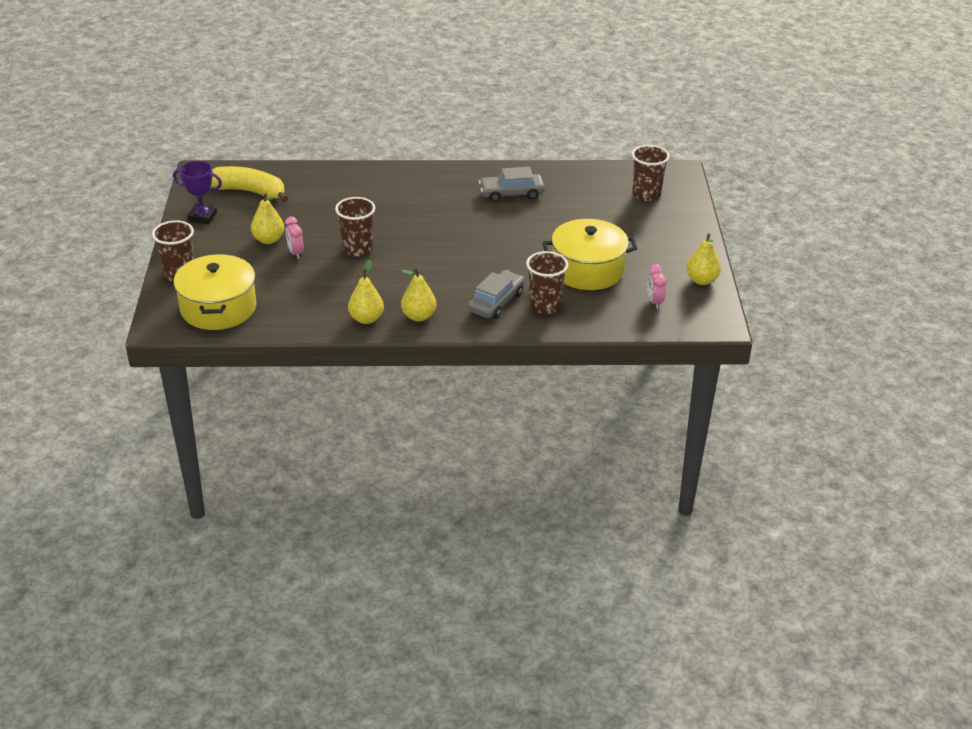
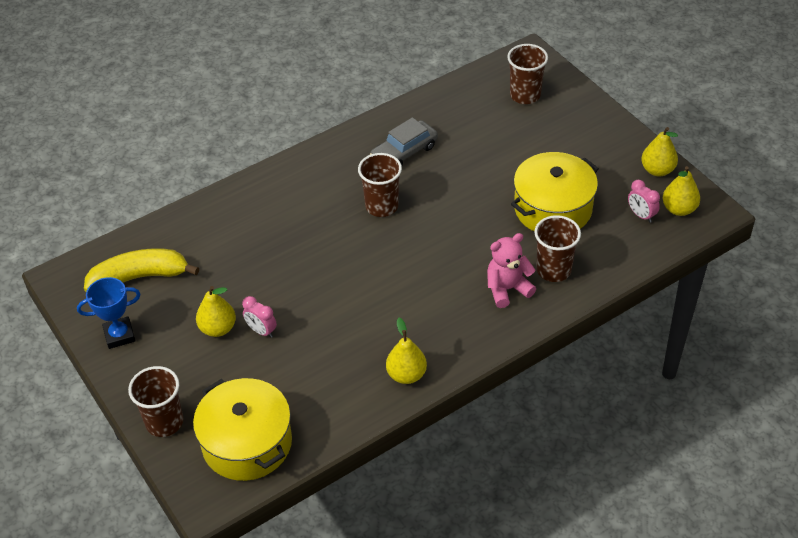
camera: 30 degrees left, 10 degrees up
purple trophy [173,161,222,224] -> blue trophy [77,277,141,349]
brown cup [335,197,375,257] -> brown cup moved to [358,153,402,217]
yellow pear [401,268,437,321] -> yellow pear moved to [663,166,700,216]
grey car [468,270,525,319] -> pink teddy bear [487,233,536,308]

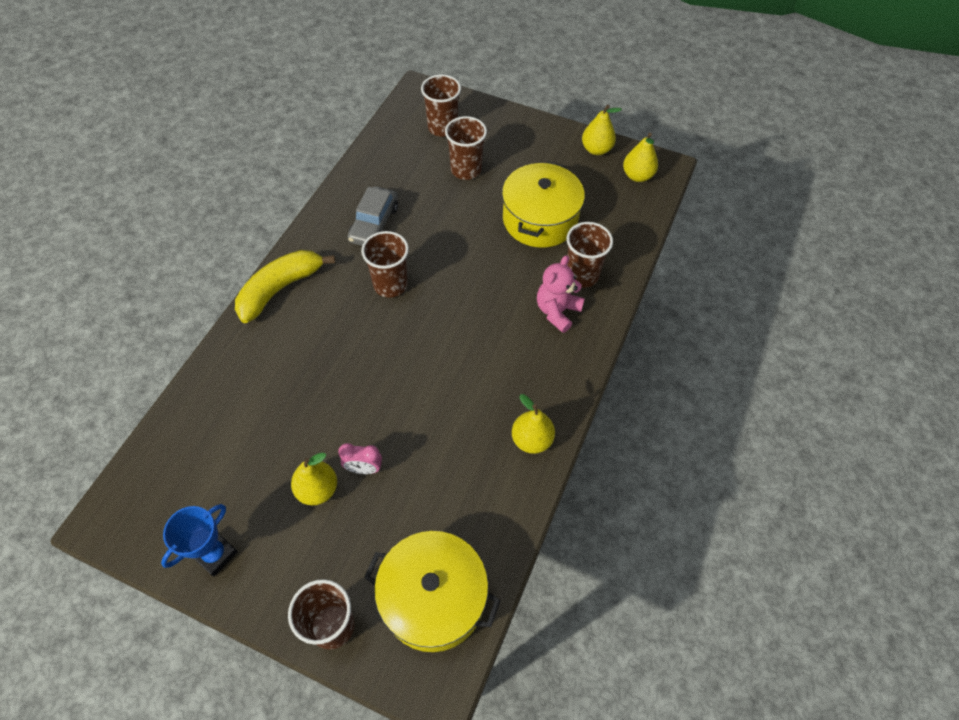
camera: 35 degrees left, 10 degrees up
yellow banana [84,248,199,291] -> yellow banana moved to [235,250,335,323]
pink clock [628,180,660,223] -> none
none -> brown cup [445,116,487,180]

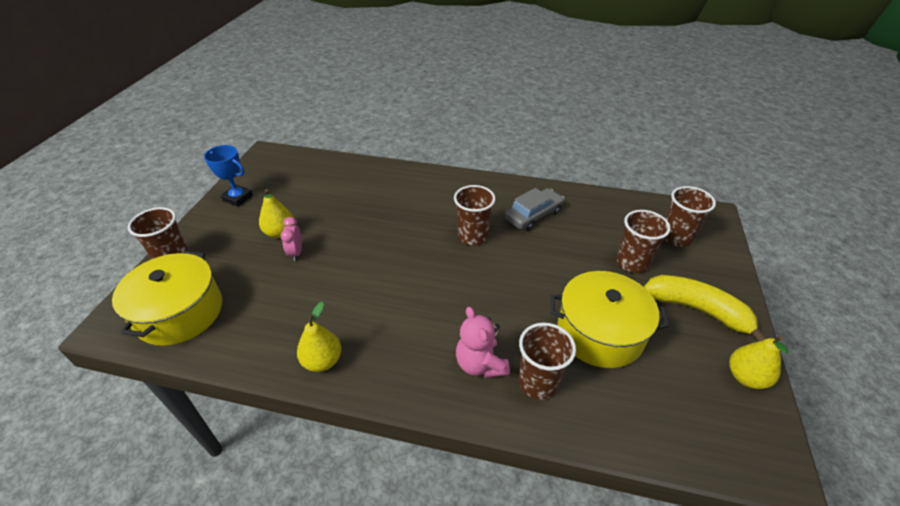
camera: 80 degrees right, 15 degrees down
yellow banana [235,250,335,323] -> yellow banana moved to [644,275,768,342]
grey car [348,186,398,246] -> grey car turned 135 degrees clockwise [504,188,564,231]
pink teddy bear [537,255,585,333] -> pink teddy bear turned 135 degrees counterclockwise [456,307,510,378]
yellow pear [623,133,658,182] -> none

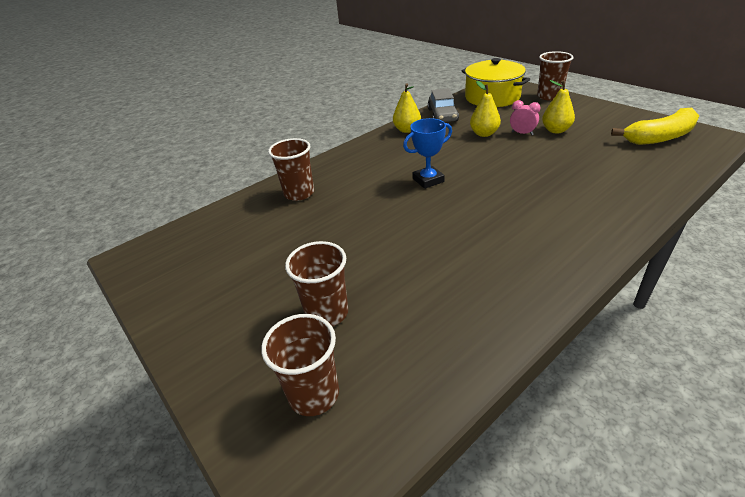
camera: 130 degrees right, 5 degrees down
blue trophy [204,145,253,207] -> blue trophy moved to [403,118,452,189]
brown cup [454,185,496,245] -> none
pink teddy bear [456,307,510,378] -> none
grey car [504,188,564,231] -> grey car moved to [428,88,459,122]
yellow pot [550,271,669,368] -> none
yellow banana [644,275,768,342] -> yellow banana moved to [611,108,699,145]
yellow pear [729,336,789,389] -> yellow pear moved to [470,81,501,137]

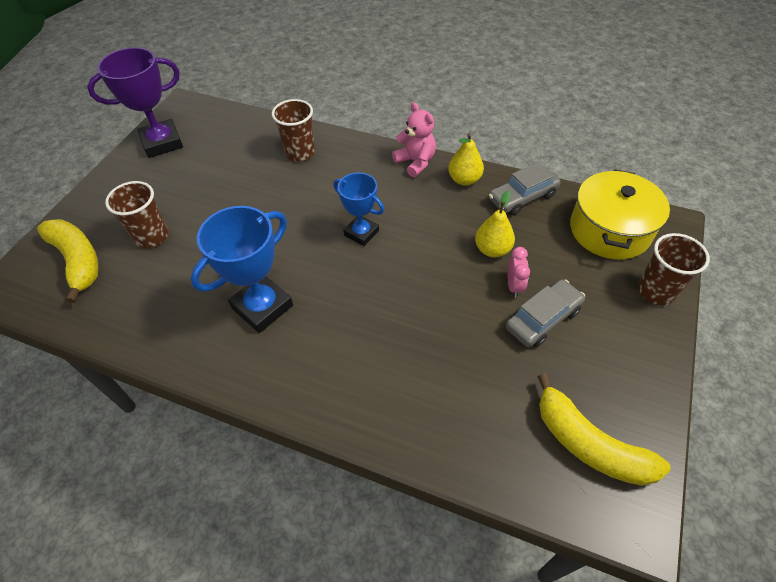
camera: 60 degrees right, 15 degrees up
brown cup [261,314,339,416] -> yellow banana [37,219,99,303]
yellow pear [542,80,575,133] -> grey car [506,279,585,347]
none -> purple trophy [87,47,183,158]
none -> blue trophy [191,206,293,333]
none -> pink teddy bear [392,102,436,177]

